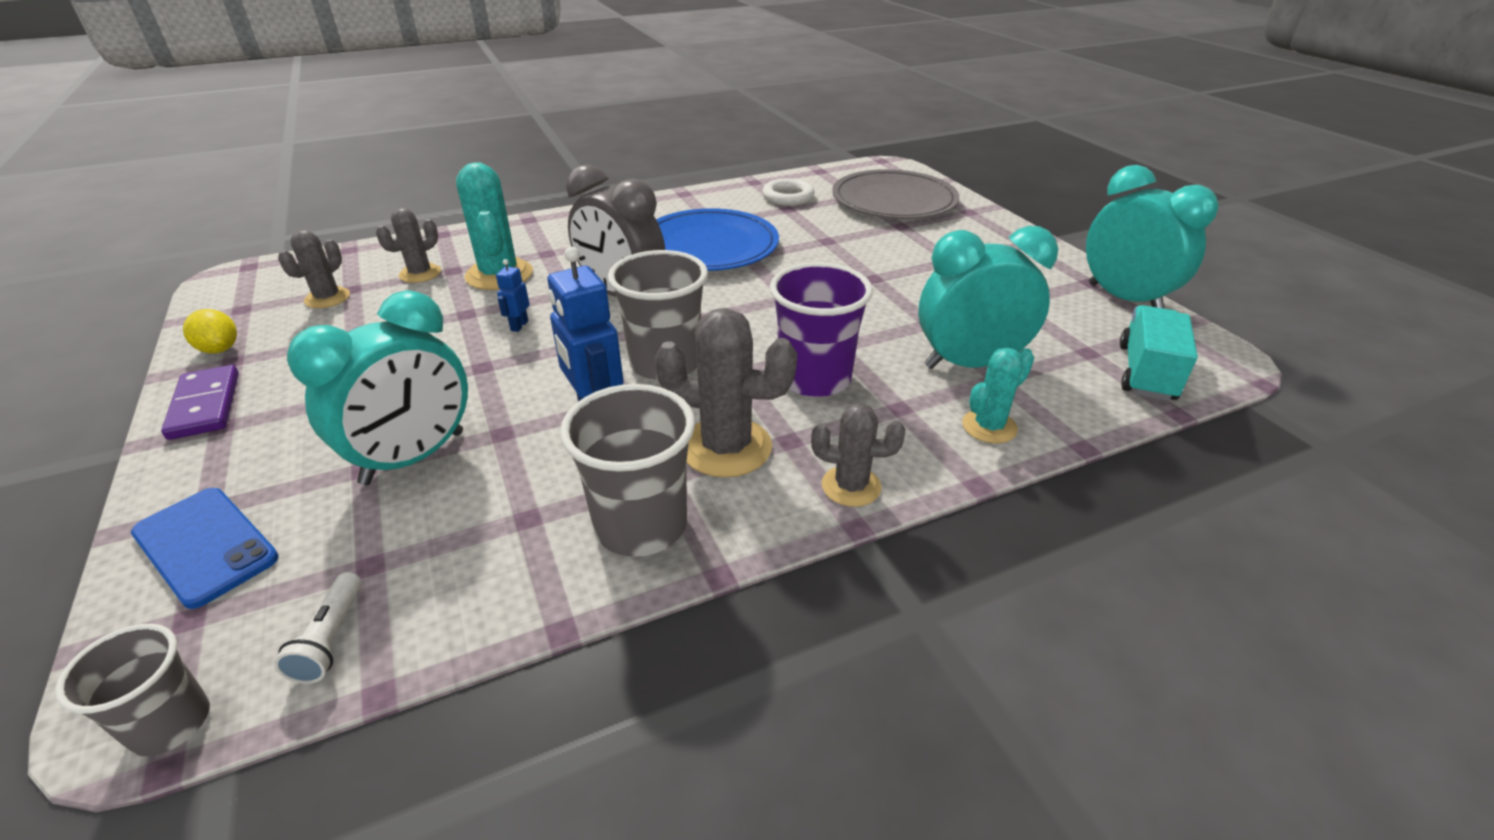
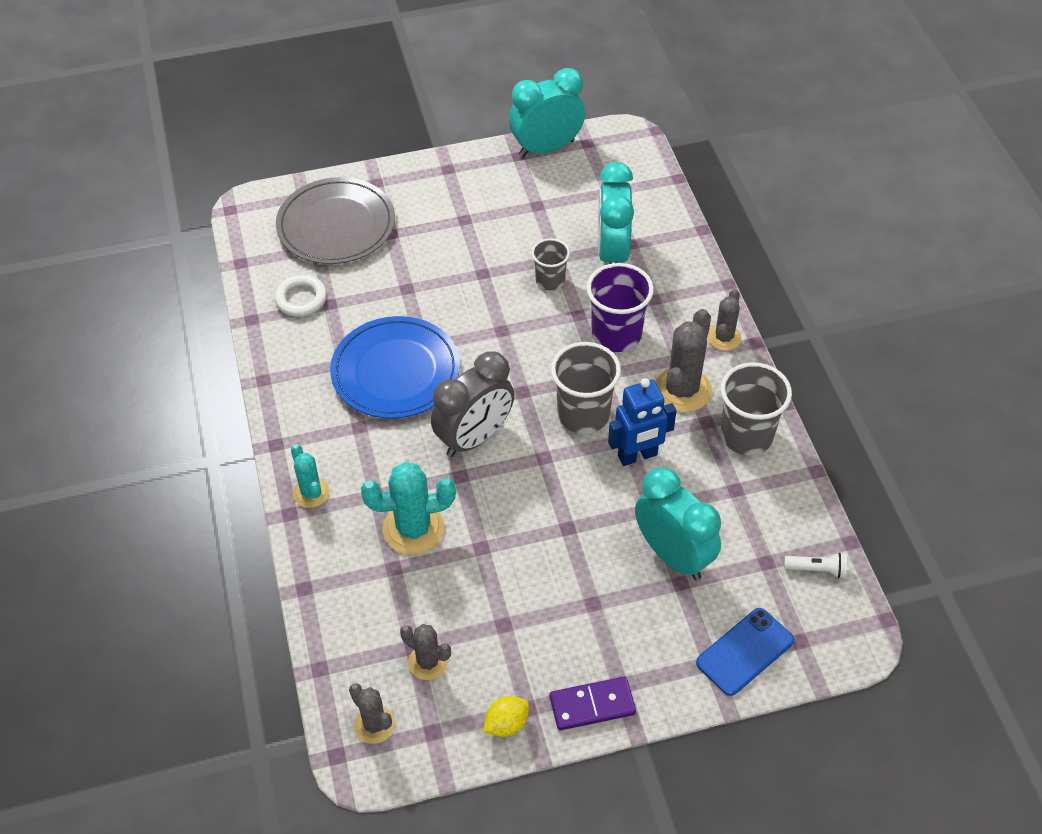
camera: 80 degrees left, 15 degrees up
grey cup [55,624,210,756] -> grey cup moved to [532,238,570,290]
grey cactus [376,208,441,283] -> grey cactus moved to [349,683,395,744]
blue robot [496,259,530,332] -> none
turquoise cactus [962,348,1034,443] -> turquoise cactus moved to [291,444,330,508]
turquoise truck [1120,305,1198,401] -> none

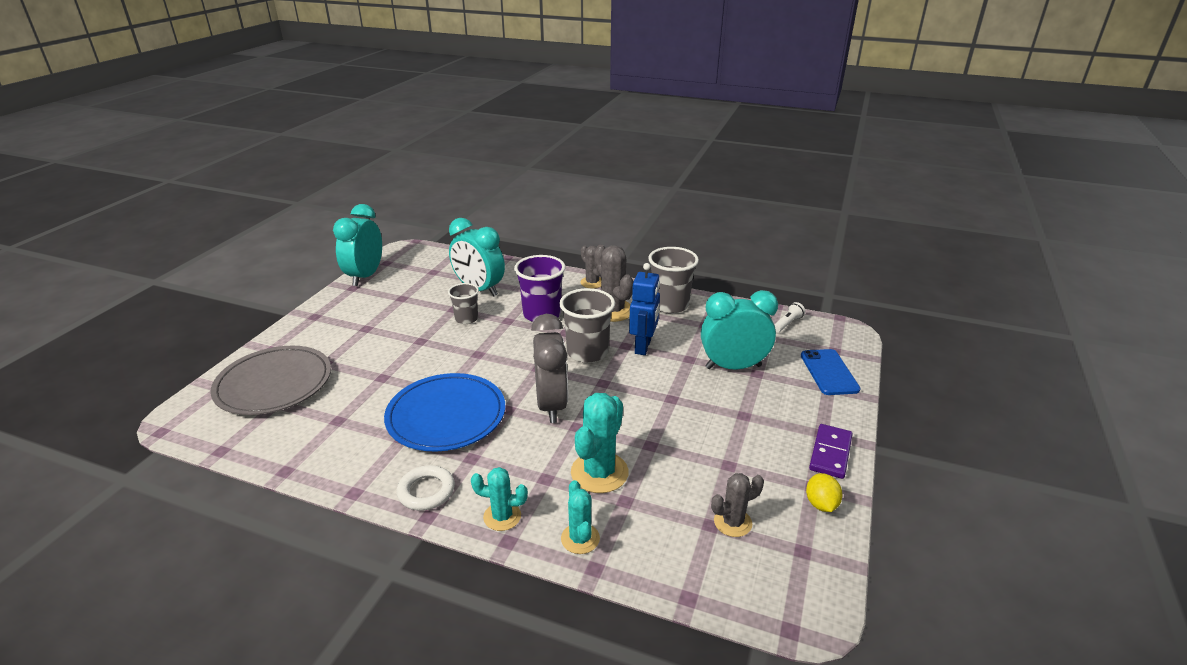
camera: 55 degrees left, 20 degrees down
white ring [274,275,327,317] -> white ring moved to [397,465,455,511]
grey cactus [349,683,395,744] -> none
none -> turquoise cactus [561,480,600,554]

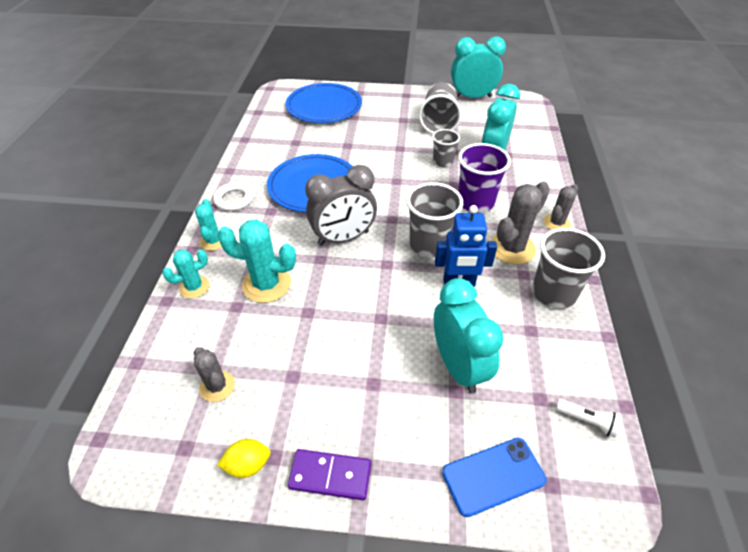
camera: 75 degrees right, 15 degrees up
grey plate [210,346,331,415] -> blue plate [286,83,362,123]
none -> grey cup [419,82,462,134]

